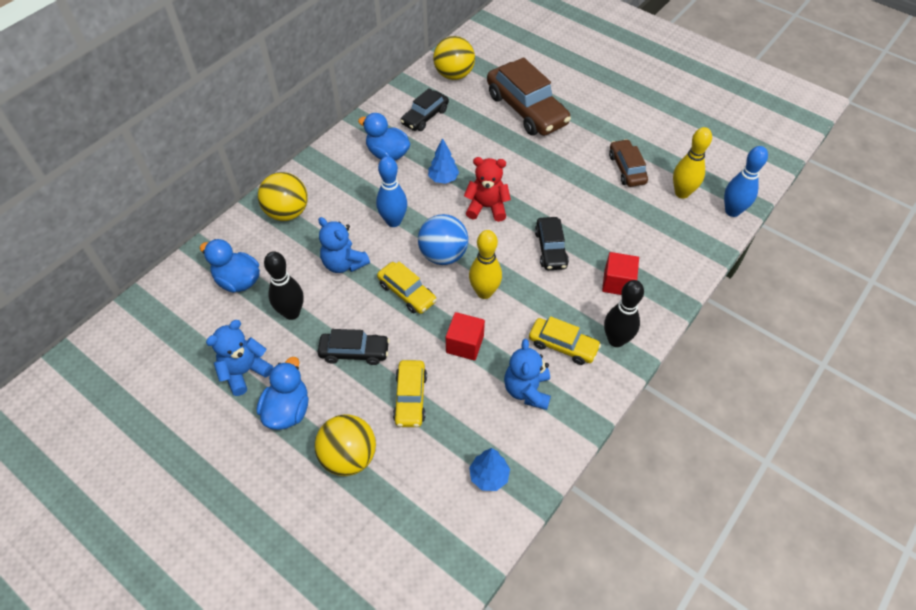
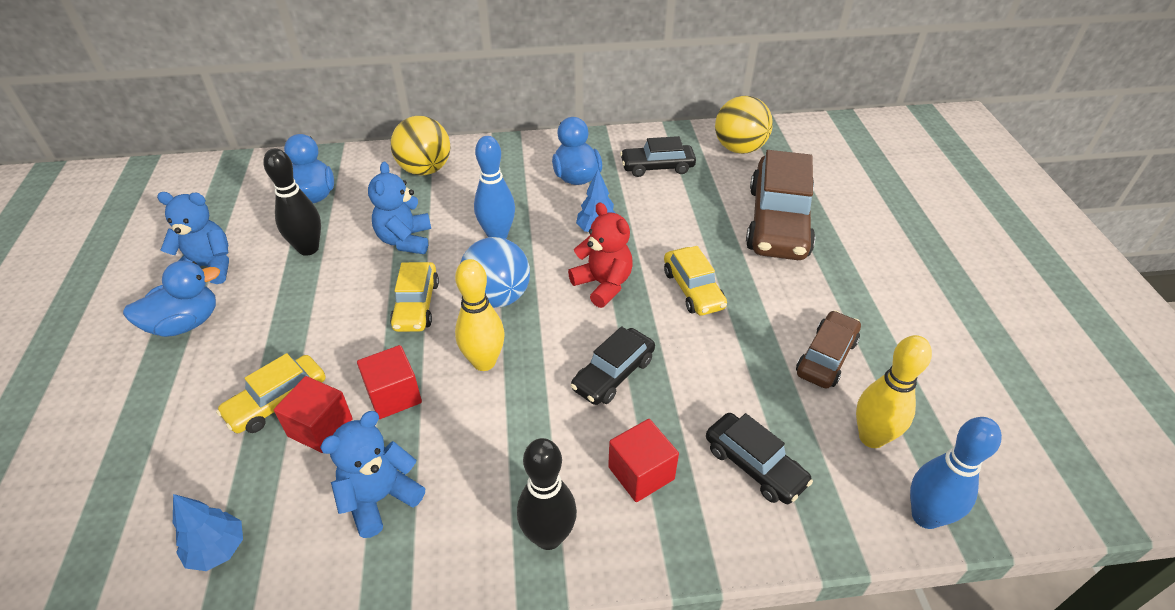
camera: 45 degrees right, 10 degrees down
yellow ball [315,414,376,476] -> none
black car [318,329,390,365] -> black car moved to [706,413,813,504]
yellow car [529,316,601,365] -> yellow car moved to [664,246,727,316]
none -> red cube [274,376,353,453]

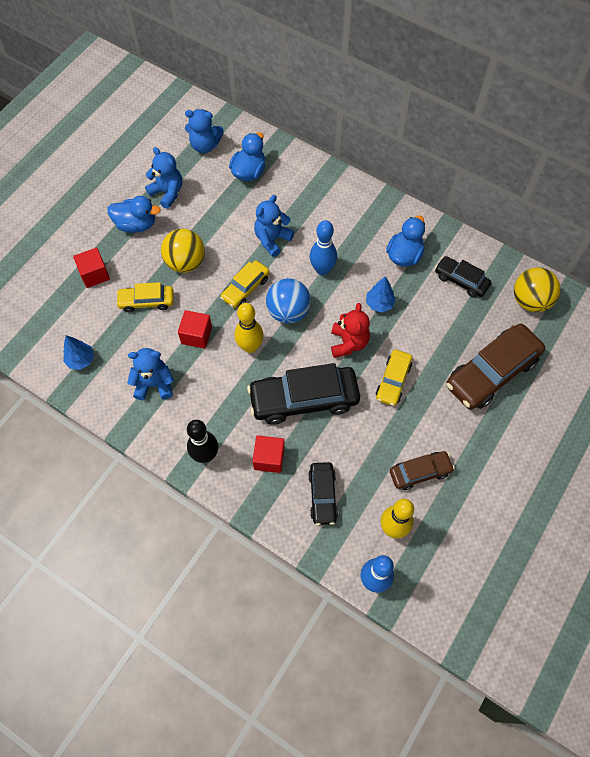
camera: 40 degrees right, 20 degrees up
black bowling pin [263,148,321,256] -> none
red cube [274,376,353,453] -> red cube moved to [73,248,110,288]
yellow ball [391,116,450,175] -> yellow ball moved to [161,229,205,273]
black car [571,326,655,405] -> black car [247,363,360,425], size x1.81
none -> blue teddy bear [185,109,224,153]

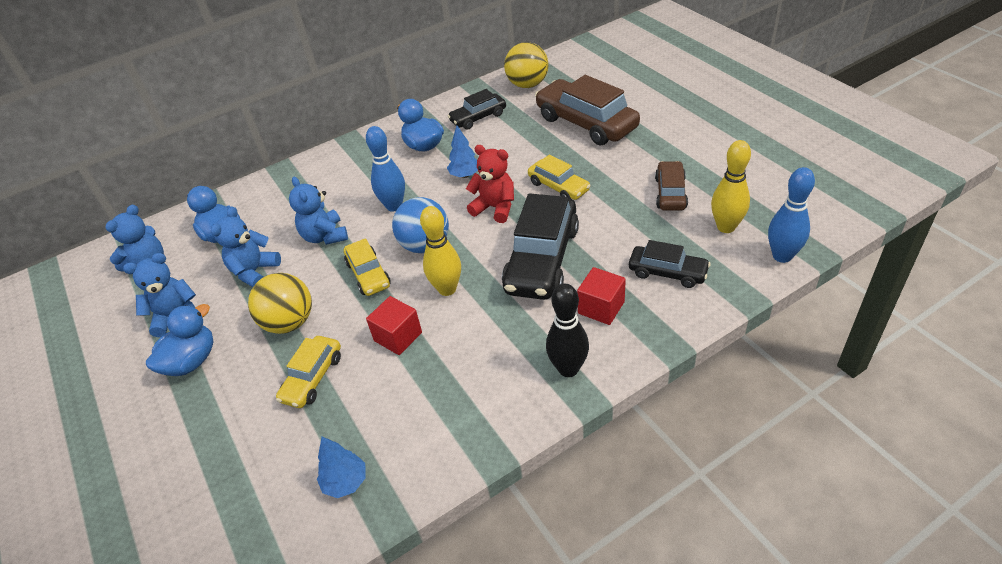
camera: 60 degrees left, 20 degrees down
red cube [73,248,110,288] -> none
blue teddy bear [127,348,174,400] -> blue teddy bear moved to [211,207,281,287]
brown car [446,324,545,410] -> brown car turned 150 degrees clockwise [535,75,640,145]

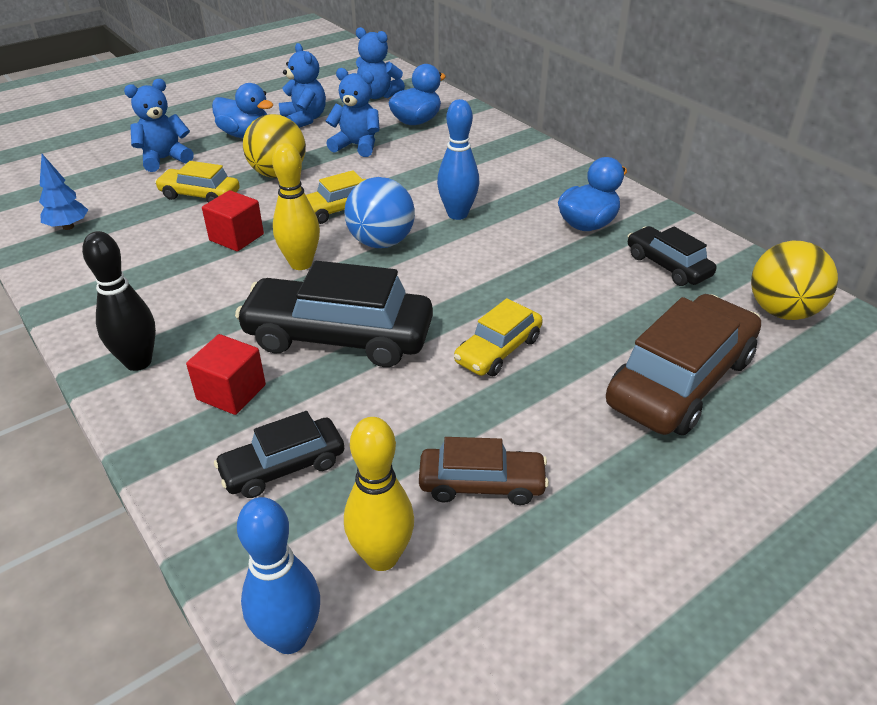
camera: 80 degrees right, 5 degrees down
blue teddy bear [289,177,348,245] -> blue teddy bear moved to [124,79,194,172]
blue tree [447,125,478,178] -> none
red teddy bear [466,145,514,223] -> none
black car [629,240,711,288] -> black car turned 45 degrees clockwise [214,411,344,498]

